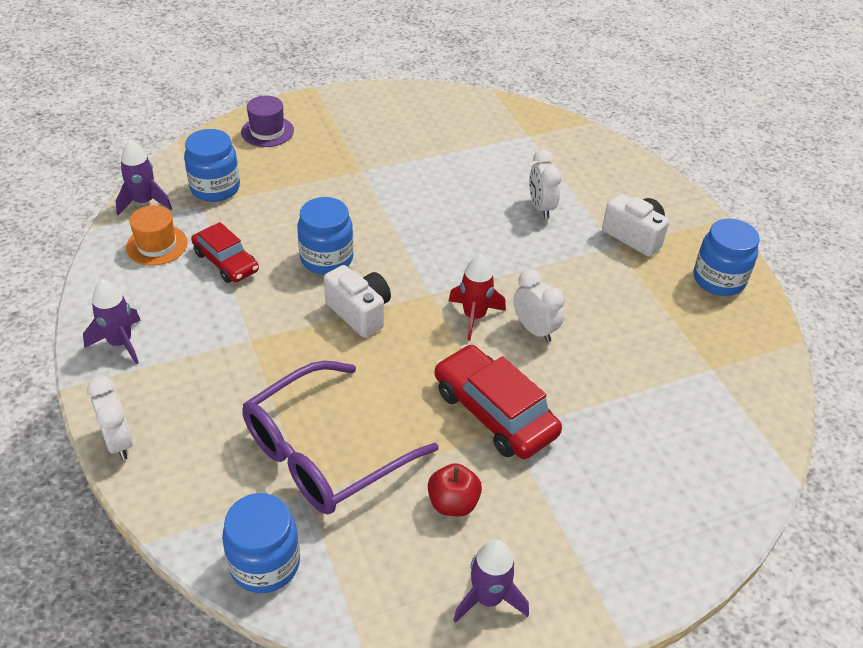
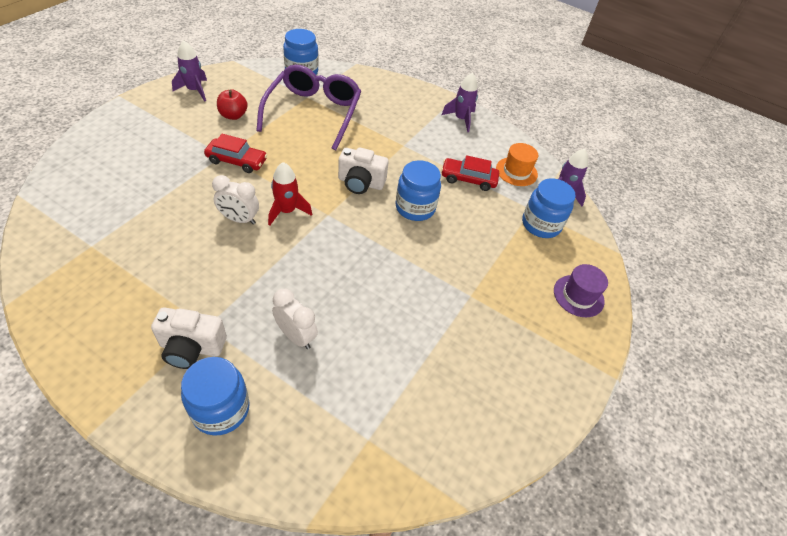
camera: 140 degrees right, 5 degrees up
white clock [87,376,133,460] -> none
red car [435,344,562,459] -> red car [204,134,267,173], size x0.65
blue jar [694,218,760,296] -> blue jar moved to [181,357,250,435]

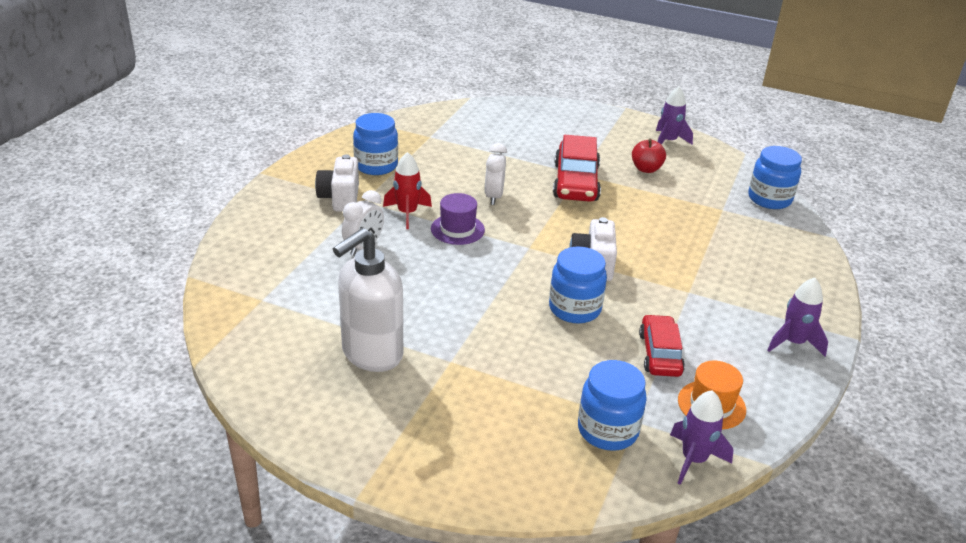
camera: 85 degrees right, 15 degrees down
blue jar [181,357,250,435] -> blue jar moved to [353,113,398,175]
red car [204,134,267,173] -> red car [553,135,601,202], size x1.53
purple glasses [256,65,361,151] -> none
red rocket [268,162,312,226] -> red rocket moved to [383,152,432,229]
purple hat [554,264,608,317] -> purple hat moved to [431,193,485,245]
none -> white soap dispenser [333,228,403,372]

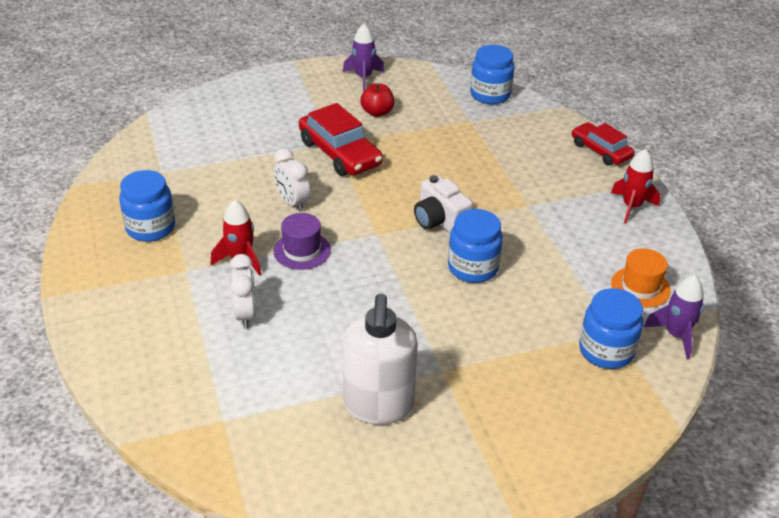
camera: 40 degrees left, 5 degrees up
white camera [315,154,359,212] -> none
red car [639,314,685,377] -> red car moved to [572,122,634,166]
purple rocket [767,278,828,356] -> red rocket [611,149,660,223]

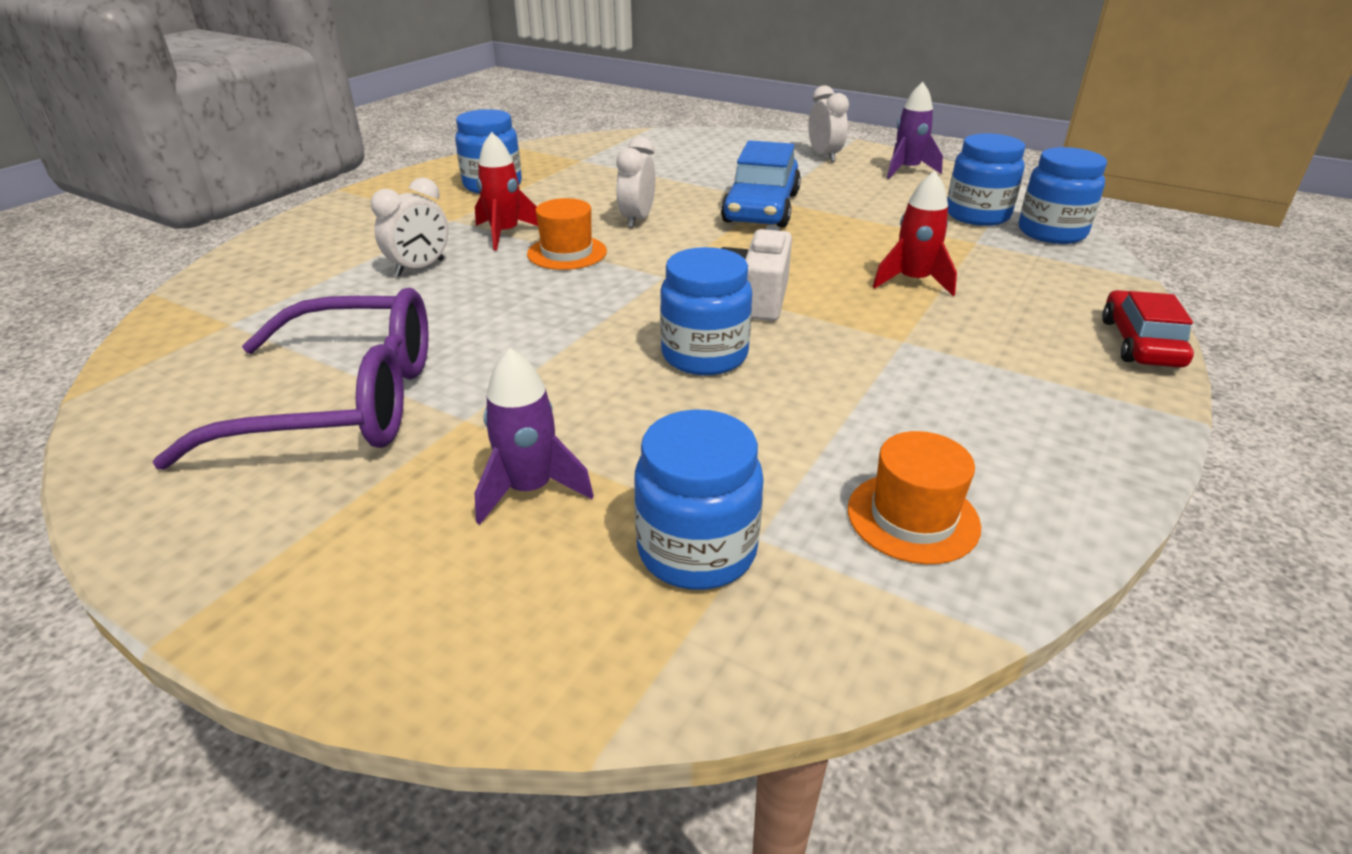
camera: 50 degrees right, 5 degrees down
purple hat [273,213,331,270] -> orange hat [527,198,607,270]
red car [299,103,383,176] -> blue car [721,140,801,227]
white soap dispenser [343,294,418,425] -> purple glasses [152,288,429,470]
red apple [360,83,394,117] -> none
red rocket [611,149,660,223] -> red rocket moved to [873,170,957,296]
purple rocket [644,275,704,359] -> purple rocket moved to [475,348,594,525]
none -> white clock [809,85,849,162]
none -> blue jar [947,133,1025,226]

